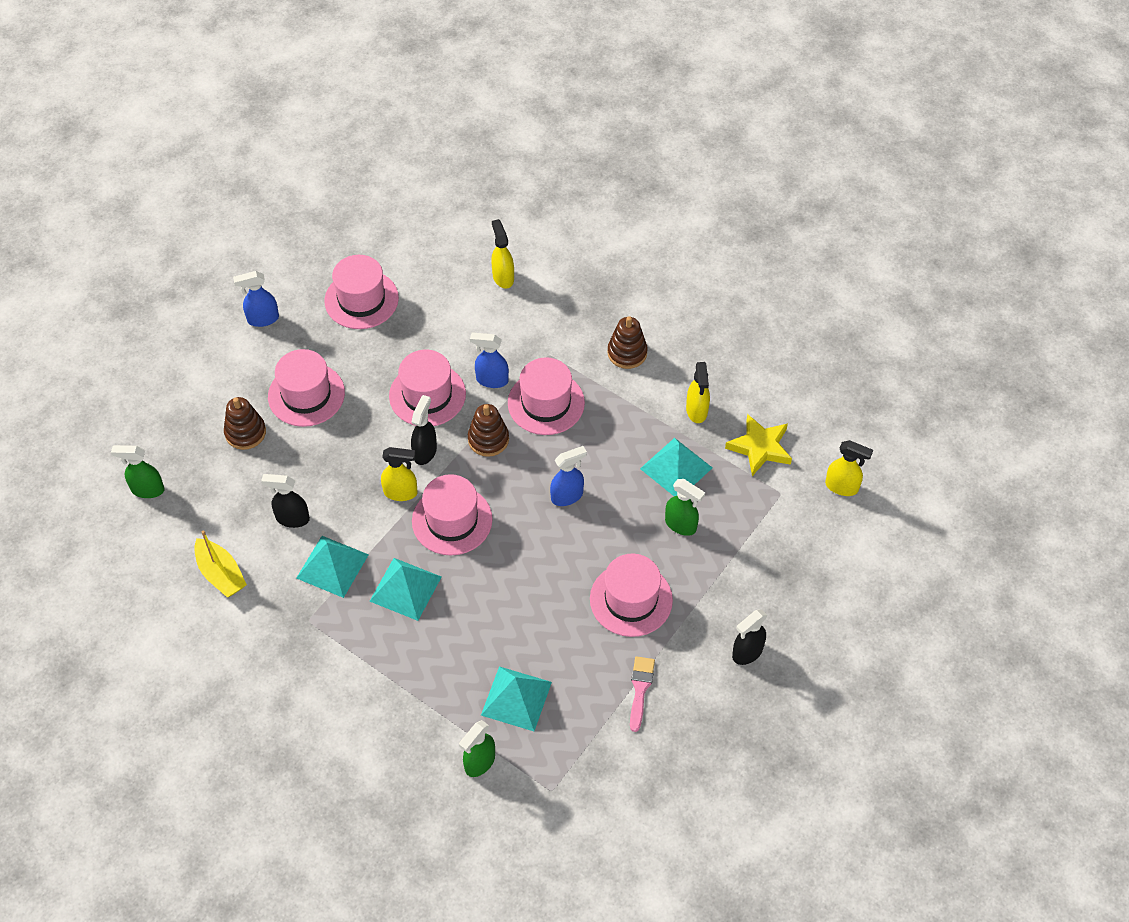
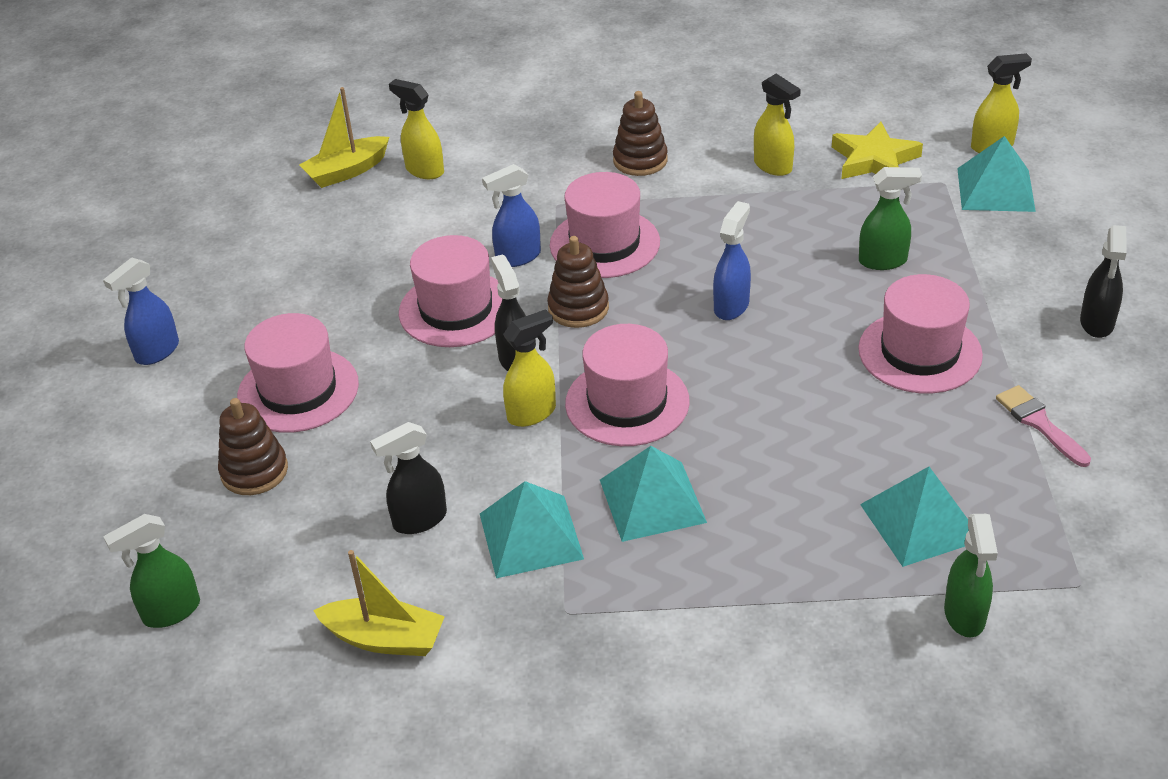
camera: 35 degrees left, 15 degrees down
pink hat [324,255,399,329] -> none
turquoise pyramid [640,438,712,496] -> turquoise pyramid moved to [957,136,1036,212]
none -> yellow boat [299,87,389,188]

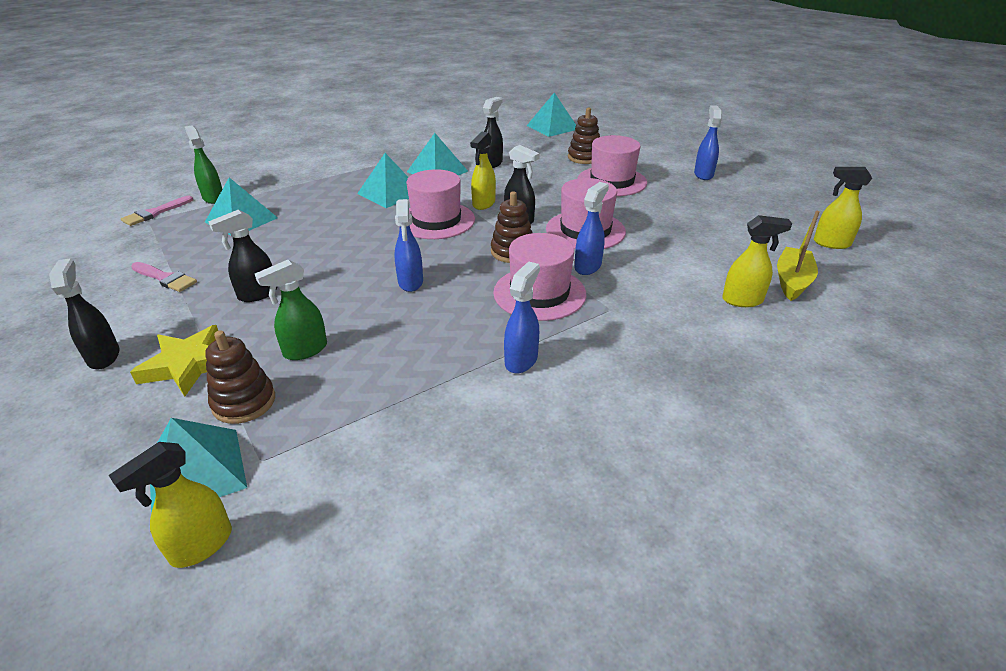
camera: 145 degrees right, 5 degrees down
green spray bottle [103,514,200,628] -> turquoise pyramid [527,93,576,137]
yellow boat [313,550,445,656] -> none
brown stacking toy [613,91,668,176] -> brown stacking toy moved to [205,330,275,424]
yellow spray bottle [754,74,801,176] -> yellow spray bottle moved to [814,167,872,249]
yellow star [832,122,923,179] -> yellow star moved to [130,325,218,397]
pink hat [858,274,983,393] -> black spray bottle [208,210,277,302]
none -> pink brush [121,196,193,226]
none -> blue spray bottle [504,261,540,373]

